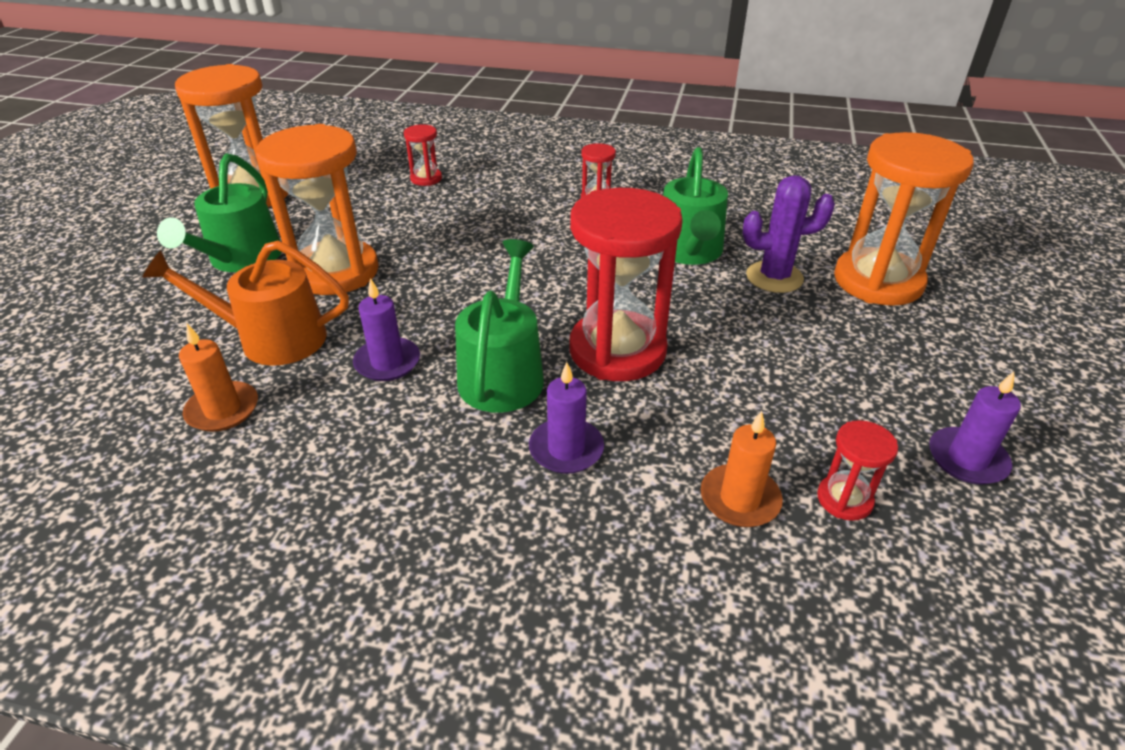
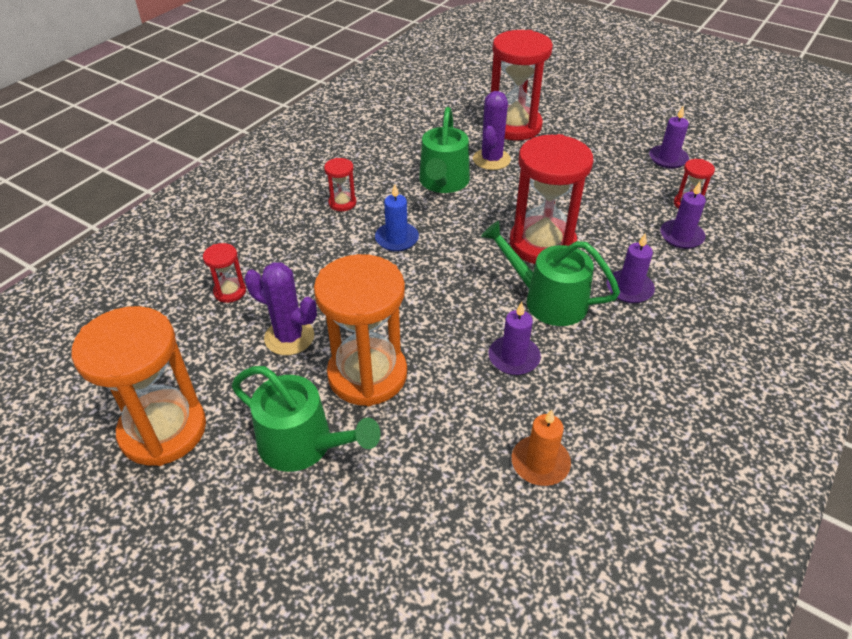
camera: 70 degrees left, 5 degrees up
orange watering can [142,241,349,366] -> none
green watering can [663,147,728,265] -> green watering can turned 75 degrees clockwise [419,107,470,193]
orange candle [701,411,783,527] -> purple candle [660,182,706,249]
orange hourglass [834,132,974,306] -> red hourglass [491,30,553,140]
none -> purple cactus [245,262,317,355]
none -> blue candle [375,184,419,252]

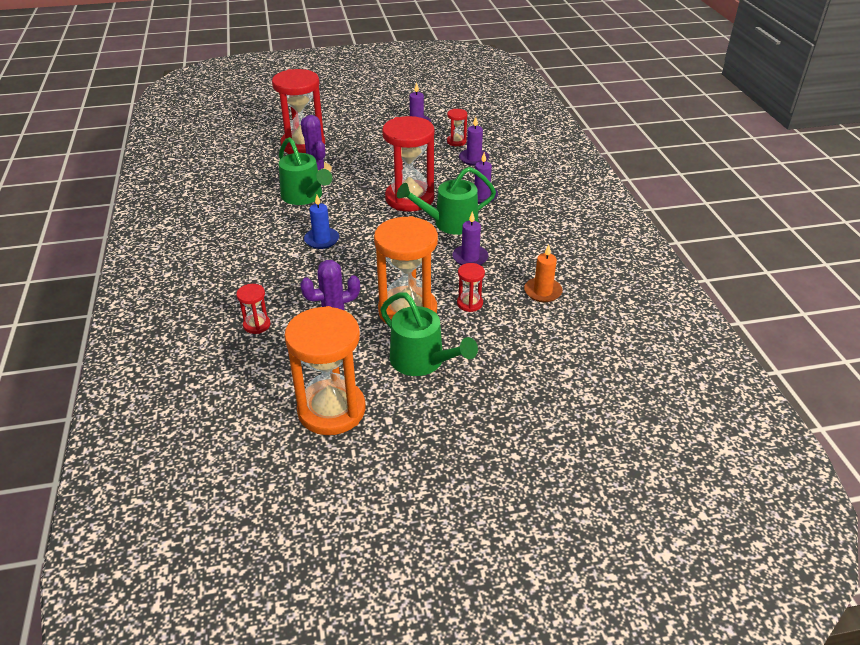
camera: 45 degrees left, 5 degrees down
green watering can [232,366,381,472] -> green watering can turned 60 degrees clockwise [380,292,478,376]
red hourglass [324,158,356,211] -> red hourglass moved to [457,263,485,312]

